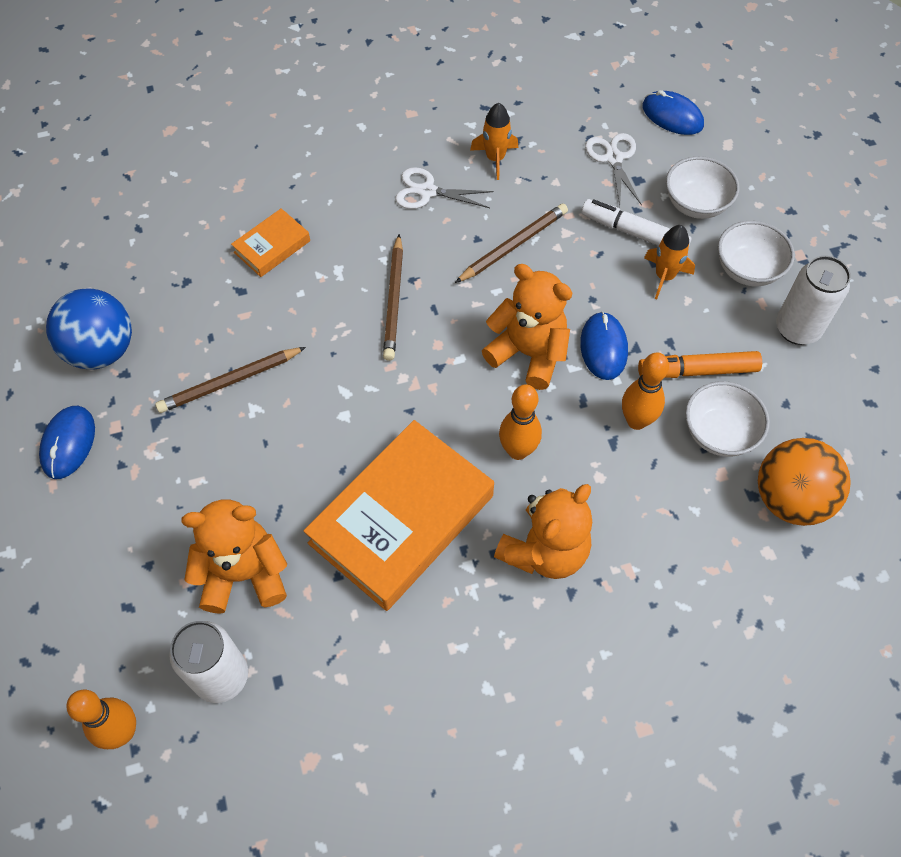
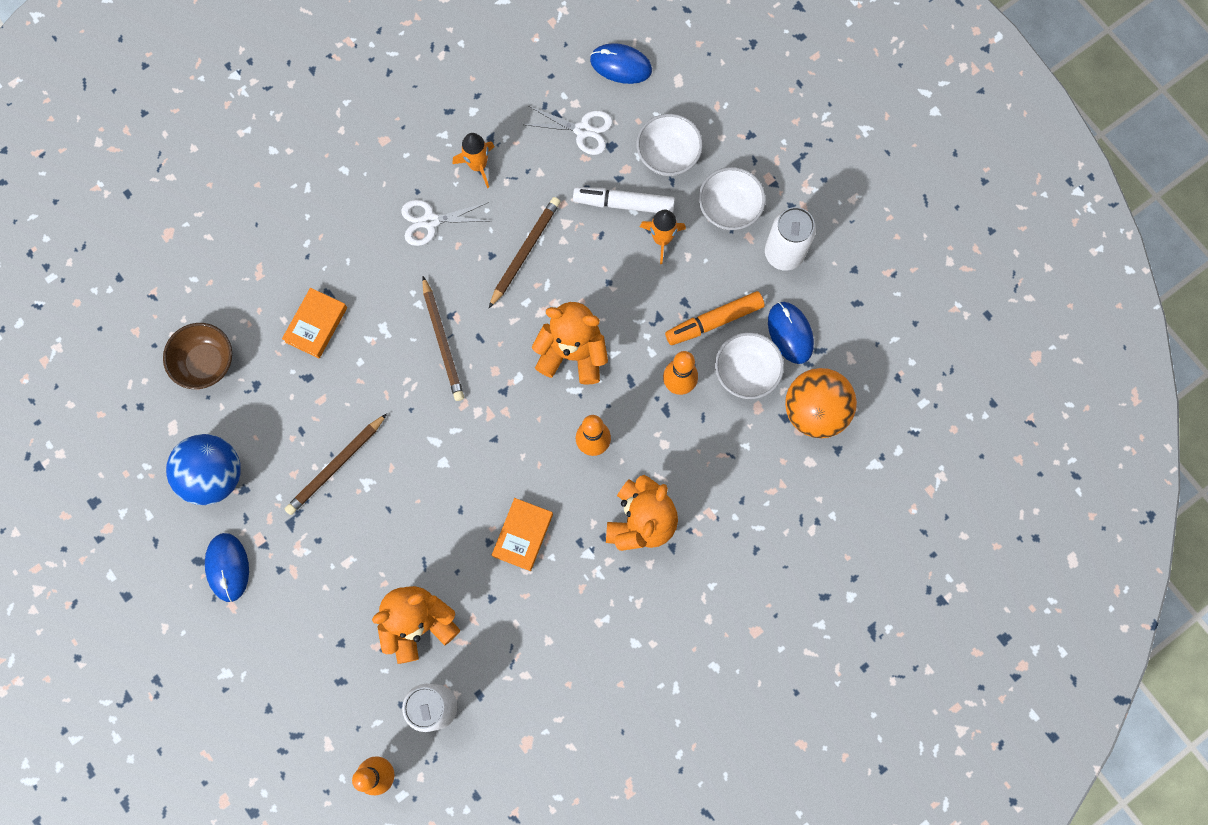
camera: 20 degrees left, 15 degrees up
orange book [304,420,494,611] -> orange book [492,498,553,571], size x0.47
blue mouse [580,311,628,380] -> blue mouse moved to [768,302,814,364]
white scissors [585,133,642,206] -> white scissors turned 135 degrees clockwise [524,106,613,155]
none -> brown bowl [163,323,232,389]

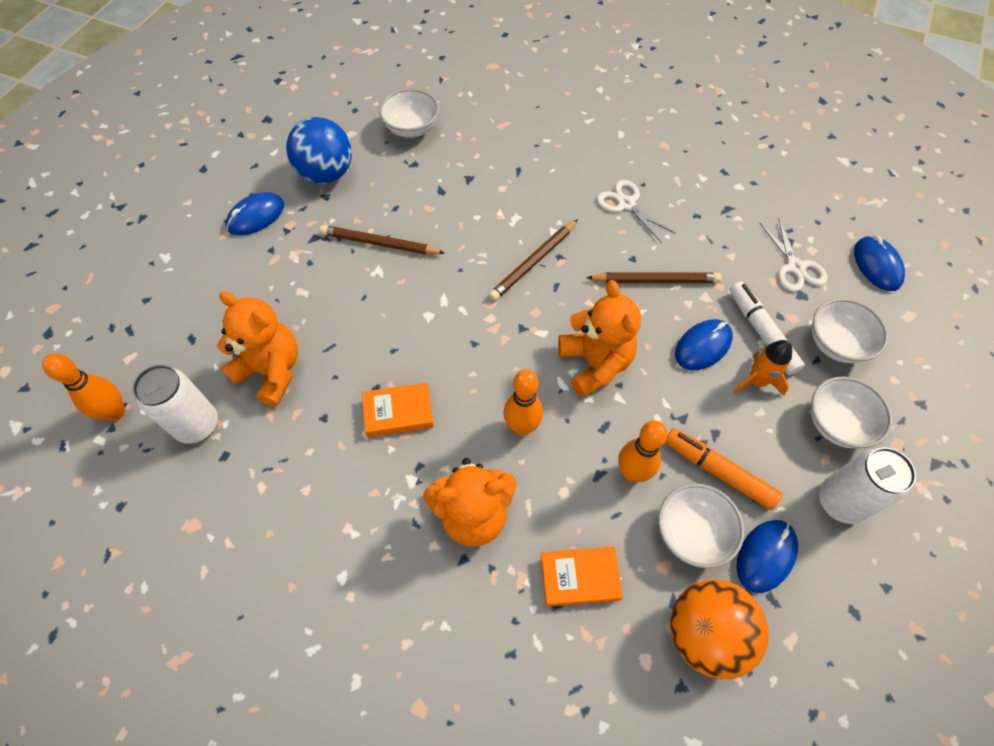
camera: 60 degrees right, 15 degrees down
brown bowl [163,323,232,389] -> white bowl [379,89,439,138]
orange book [282,288,347,358] -> orange book moved to [540,547,623,607]
orange rocket [453,133,495,188] -> none
none -> blue mouse [675,319,733,370]

